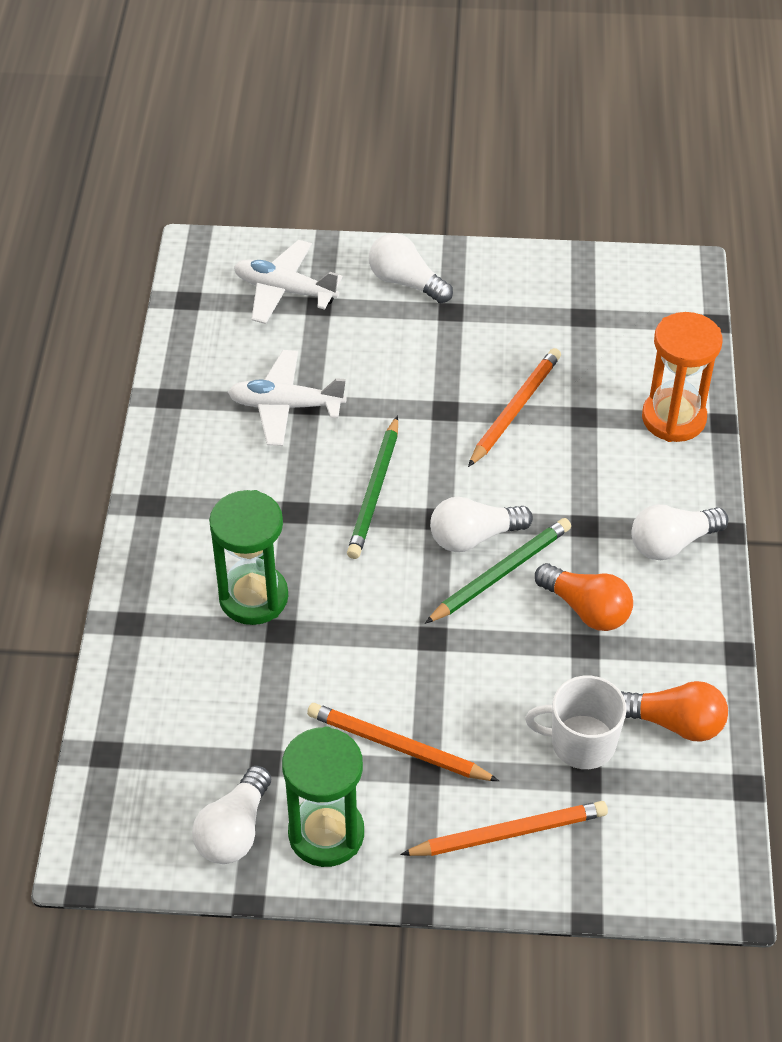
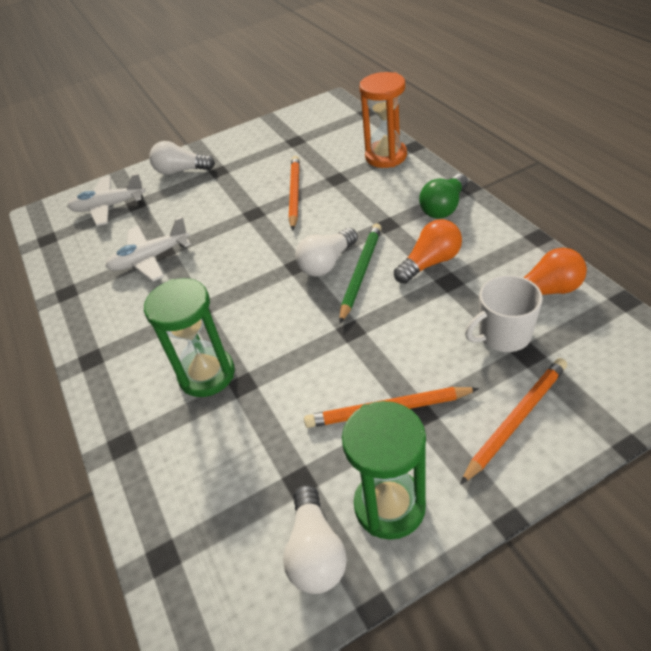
camera: 25 degrees left, 5 degrees down
green pencil [347,415,398,559] -> none
orange light bulb [535,563,633,631] -> orange light bulb turned 45 degrees counterclockwise [394,219,462,284]
white light bulb [631,505,728,560] -> green light bulb [419,174,468,219]

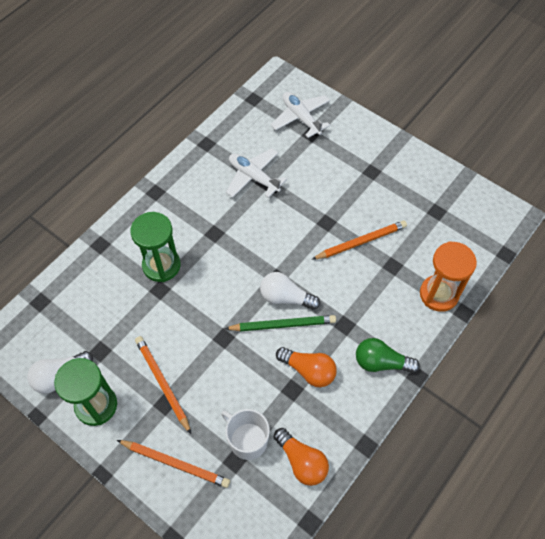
camera: 60 degrees right, 15 degrees up
white light bulb [149,141,215,175] -> none

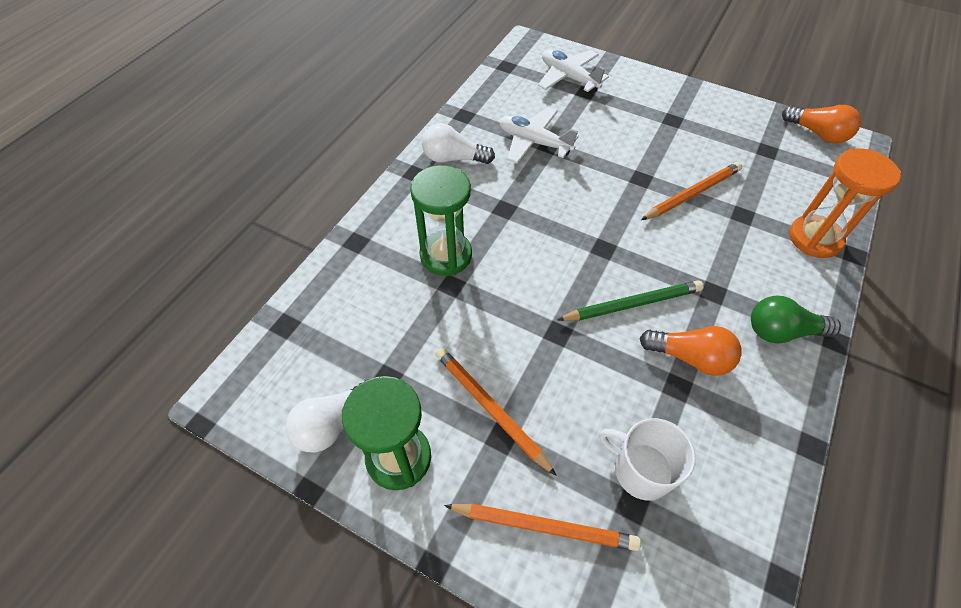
camera: 10 degrees left, 5 degrees down
white light bulb [260,272,320,310] -> white light bulb moved to [422,123,495,164]
orange light bulb [274,428,329,486] -> orange light bulb moved to [782,105,861,144]

